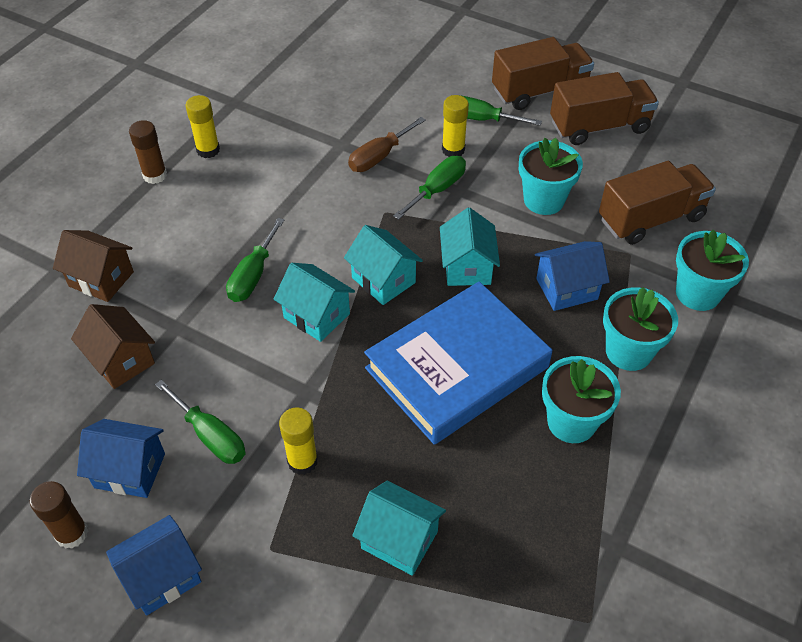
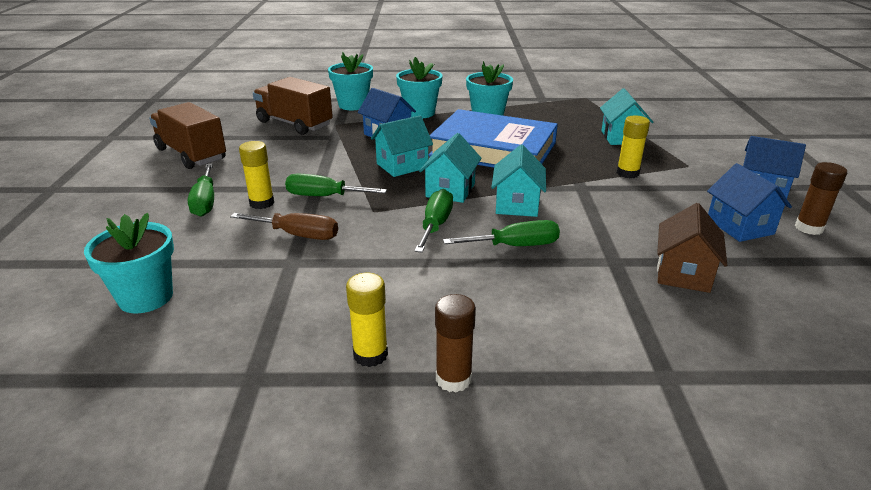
camera: 120 degrees left, 20 degrees down
brown house [53,230,134,302] -> none
green screwdriver [155,380,246,464] -> green screwdriver moved to [414,189,453,253]
brown truck [492,37,594,110] -> none
turquoise flower pot [519,138,583,215] -> turquoise flower pot moved to [84,213,174,313]

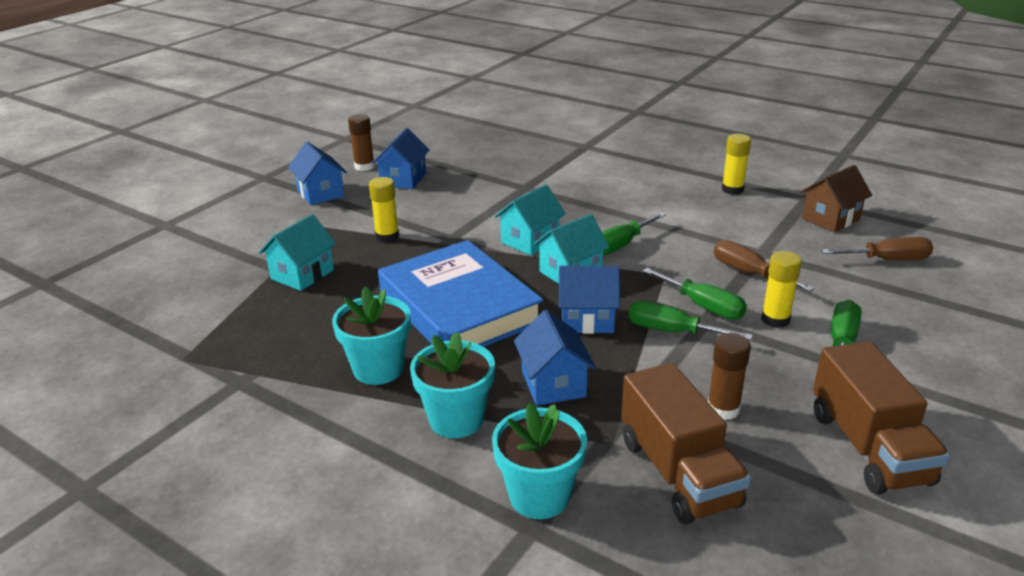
camera: 145 degrees left, 0 degrees up
turquoise flower pot [84,213,174,313] -> brown screwdriver [821,237,933,260]
turquoise house [371,115,433,177] -> blue house [559,266,620,334]
brown glue stick [435,294,476,393] -> brown glue stick moved to [708,333,751,420]
green screwdriver [443,220,560,246] -> green screwdriver moved to [628,301,753,340]
brown house [657,203,727,293] -> brown house moved to [800,165,872,232]

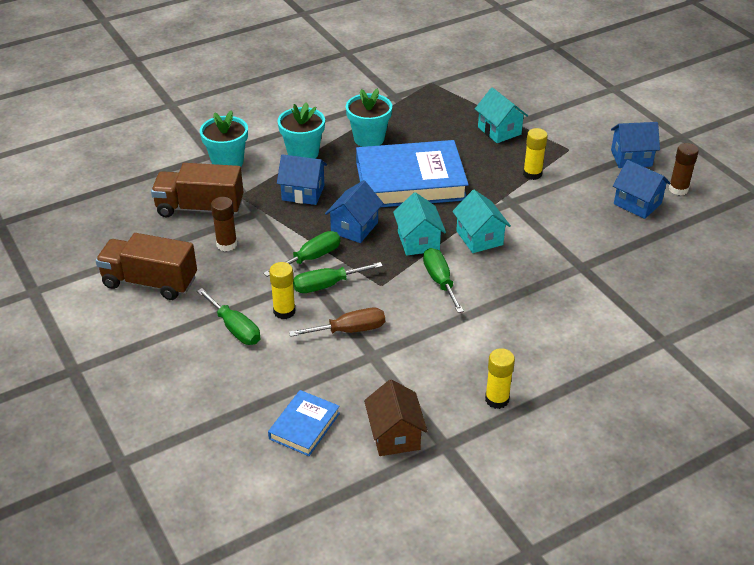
camera: 115 degrees right, 10 degrees up
brown screwdriver [821,237,933,260] -> blue book [268,390,340,456]

